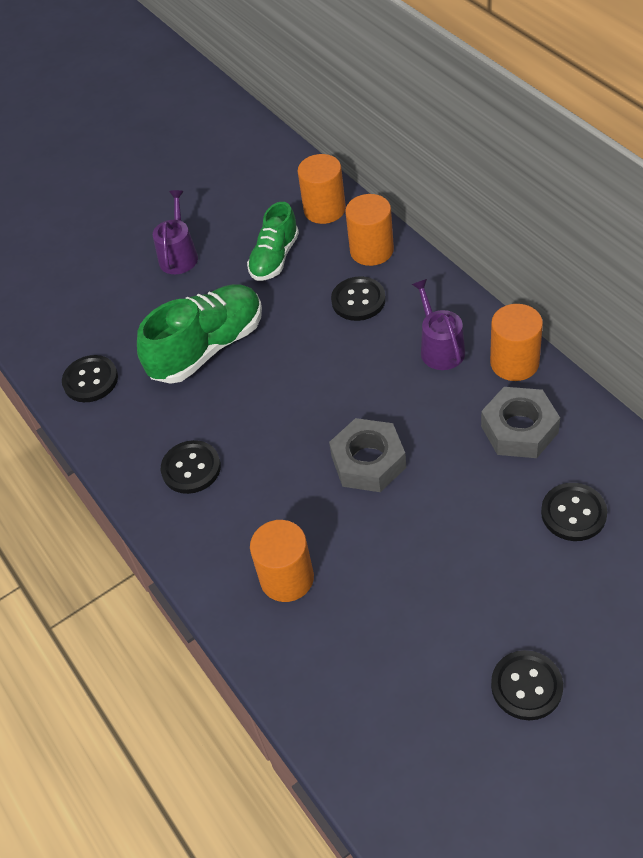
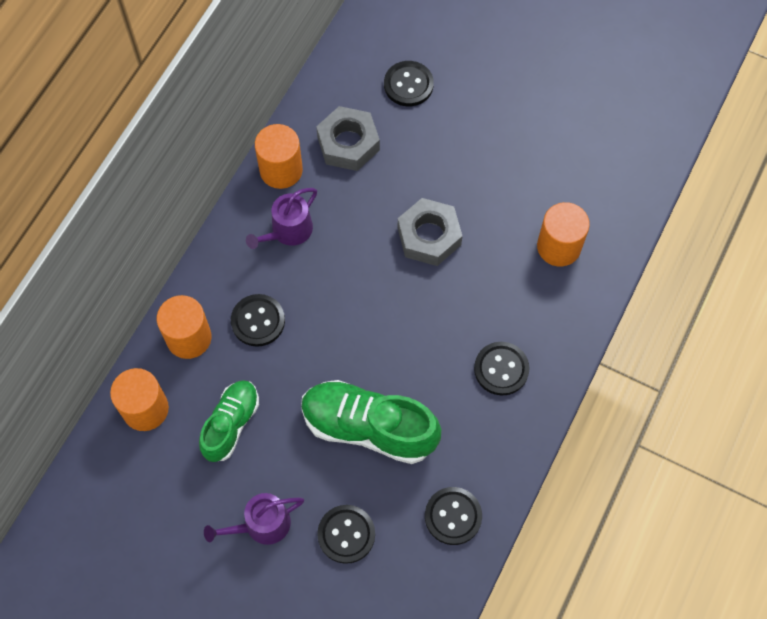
camera: 125 degrees left, 15 degrees up
green shoe [247,202,299,281] -> green shoe turned 60 degrees counterclockwise [199,380,259,462]
black button [491,650,563,720] -> black button moved to [317,505,375,564]

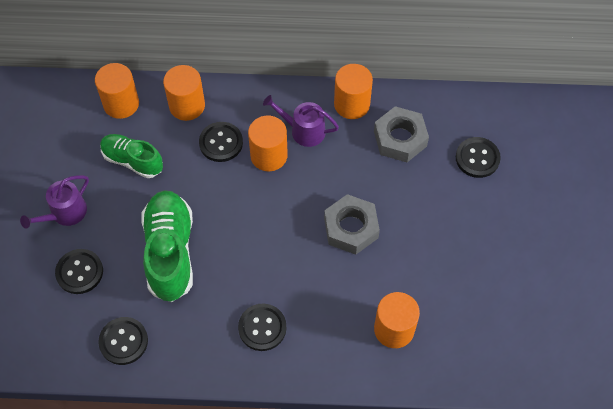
camera: 65 degrees right, 5 degrees down
green shoe [199,380,259,462] -> green shoe turned 150 degrees counterclockwise [100,134,163,178]
purple watering can [204,493,304,545] -> purple watering can turned 90 degrees counterclockwise [20,175,89,229]
none -> orange cylinder [248,116,288,171]

